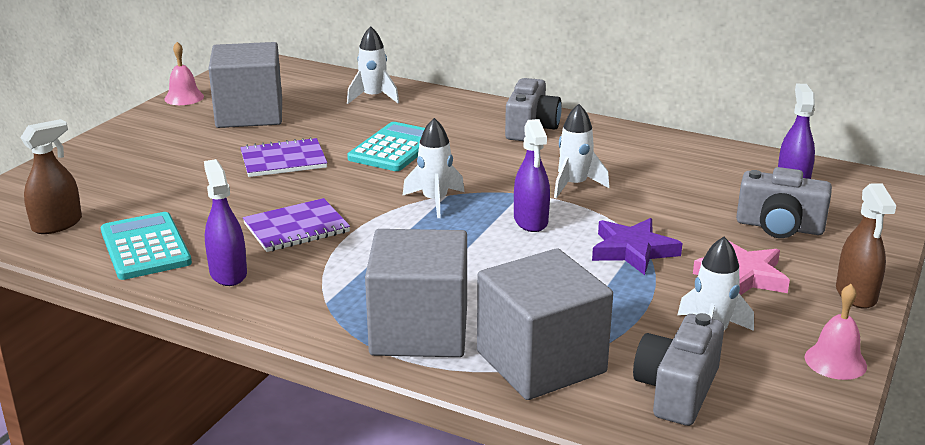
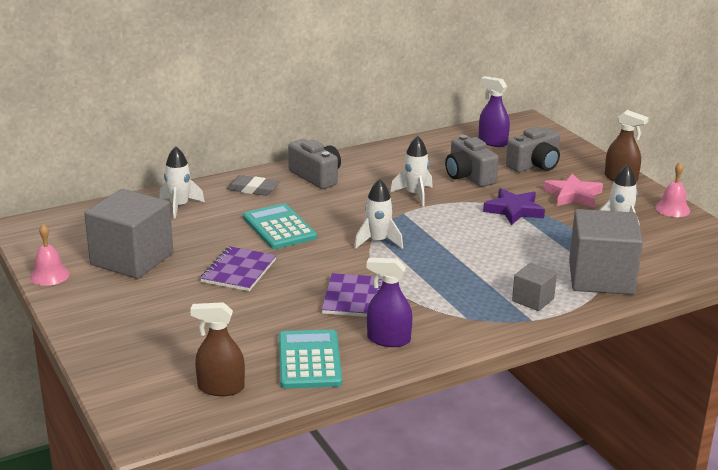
camera: 55 degrees left, 0 degrees up
brown spray bottle [20,119,82,234] -> brown spray bottle turned 75 degrees counterclockwise [190,302,245,396]
turquoise calculator [101,212,192,280] -> turquoise calculator turned 75 degrees clockwise [279,330,342,389]
grey cube [365,229,467,357] -> grey cube [512,263,557,311], size x0.50
purple spray bottle [514,119,550,232] -> none
grey camera [633,313,724,426] -> grey camera moved to [445,135,499,187]
none -> grey eraser [227,175,280,196]

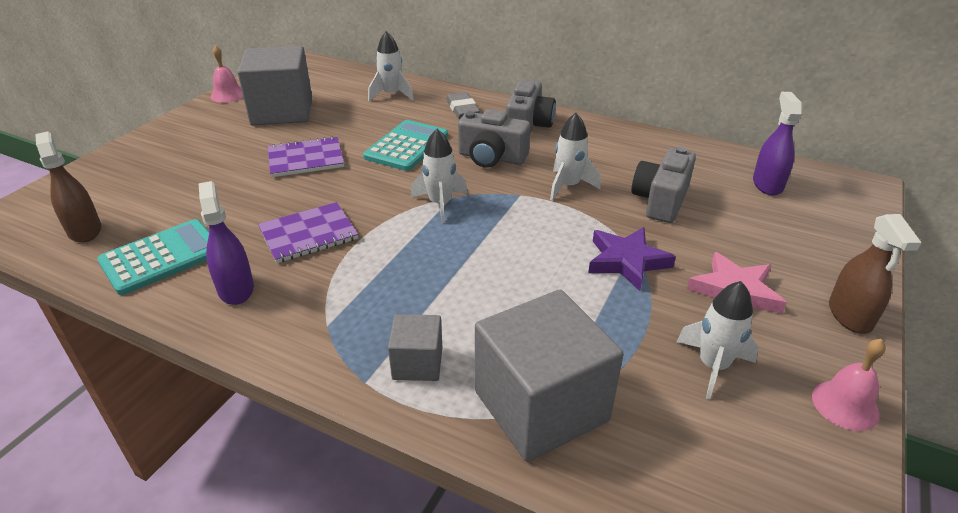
camera: 55 degrees right, 10 degrees up
grey camera [506,126,560,173] -> grey camera moved to [458,109,530,168]

